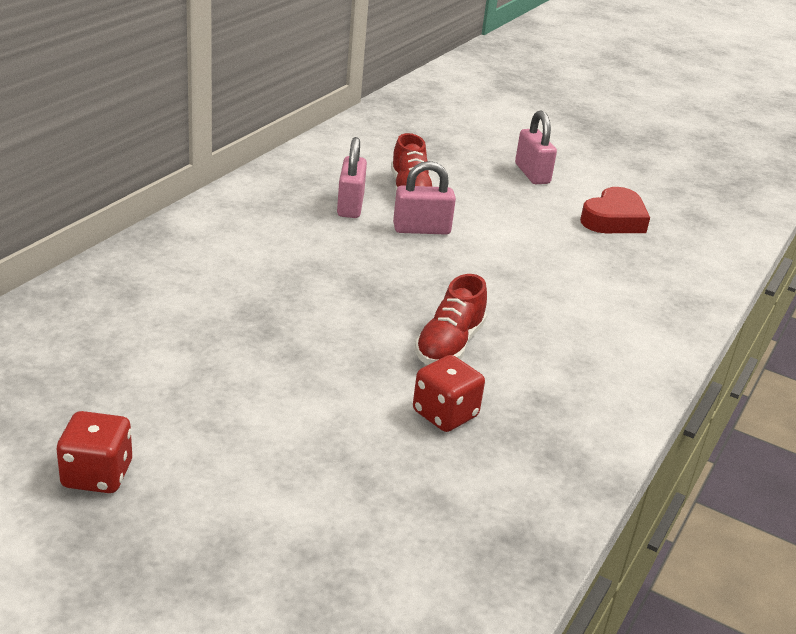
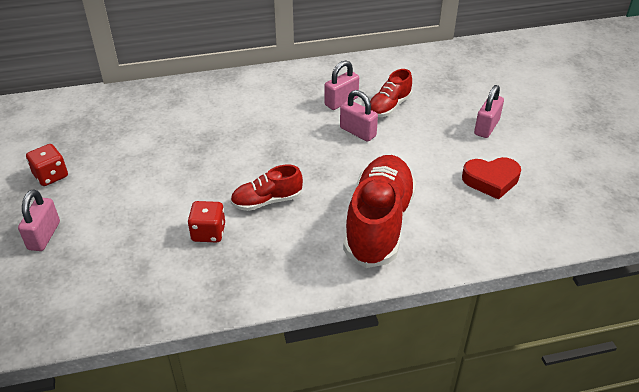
camera: 50 degrees right, 10 degrees up
none -> pink padlock [18,189,60,251]
none -> red shoe [343,155,416,268]

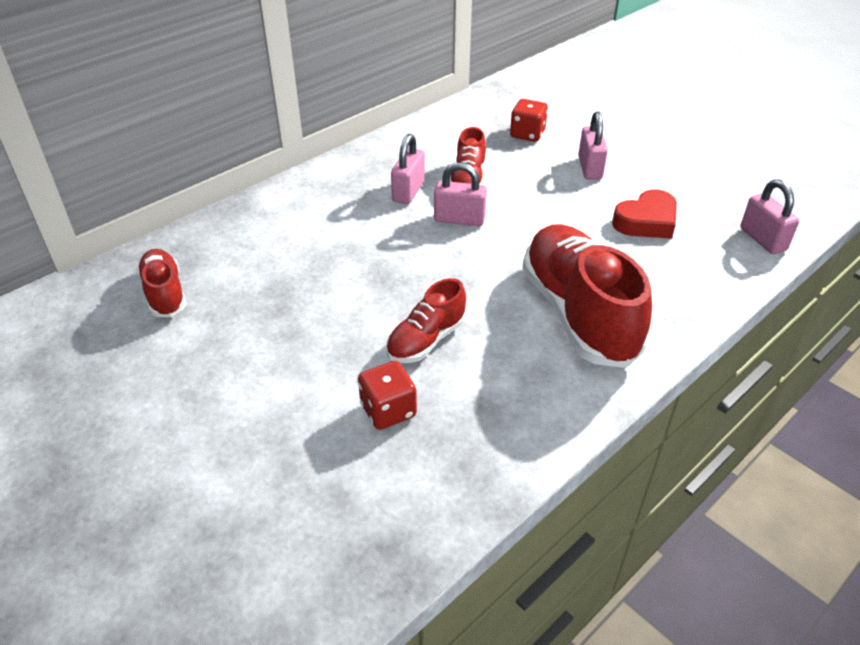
camera: 30 degrees left, 0 degrees up
pink padlock [18,189,60,251] -> pink padlock moved to [740,179,799,254]
red dice [26,144,68,186] -> red dice moved to [510,99,548,142]
none -> red shoe [137,249,186,317]

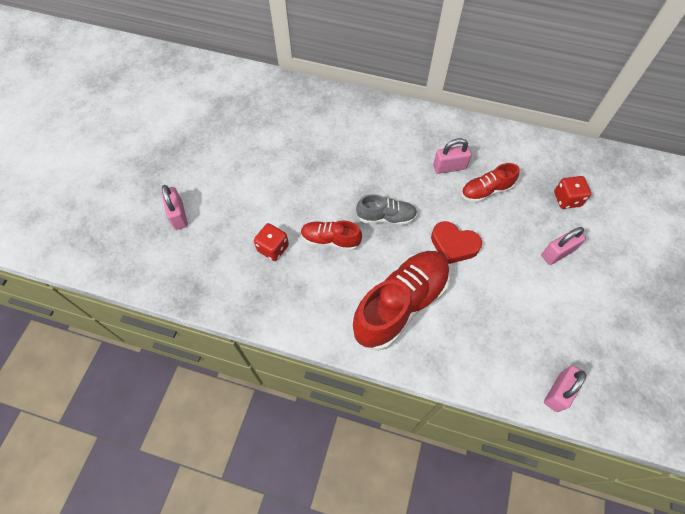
camera: 60 degrees right, 20 degrees up
red shoe [137,249,186,317] -> none
pink padlock [434,162,487,226] -> pink padlock moved to [161,185,188,230]
red heart [612,189,677,239] -> red heart moved to [431,221,482,264]
none -> grey shoe [356,194,417,225]

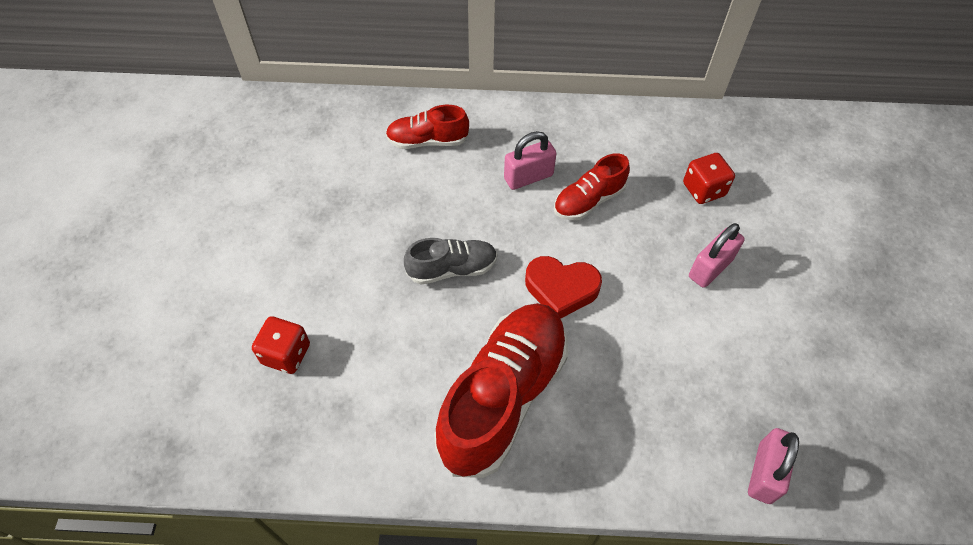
camera: 15 degrees left, 5 degrees down
pink padlock [161,185,188,230] -> none
red shoe [301,220,362,251] -> red shoe moved to [386,105,469,149]

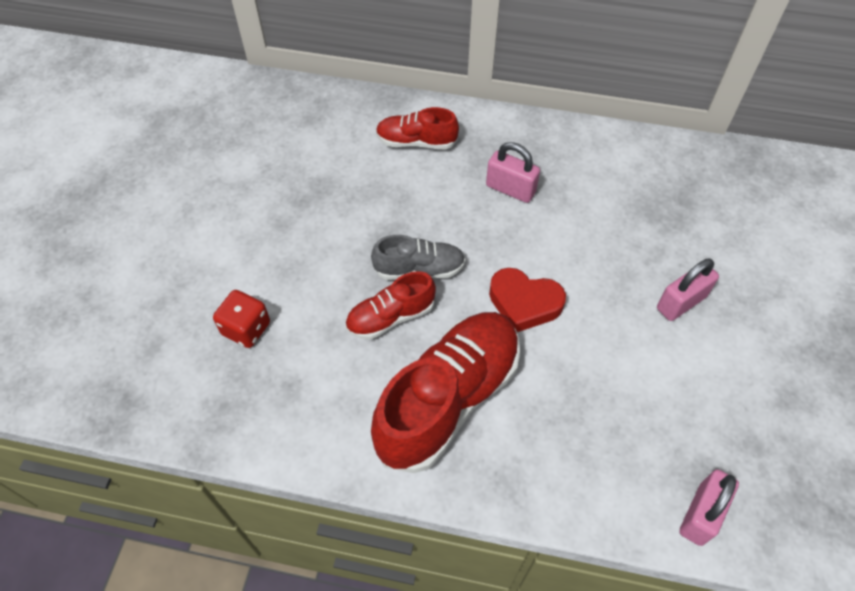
camera: 10 degrees right, 0 degrees up
pink padlock [504,131,557,190] -> pink padlock turned 45 degrees clockwise [486,142,540,203]
red shoe [554,153,630,220] -> red shoe moved to [345,271,436,339]
red dice [683,153,735,204] -> none

